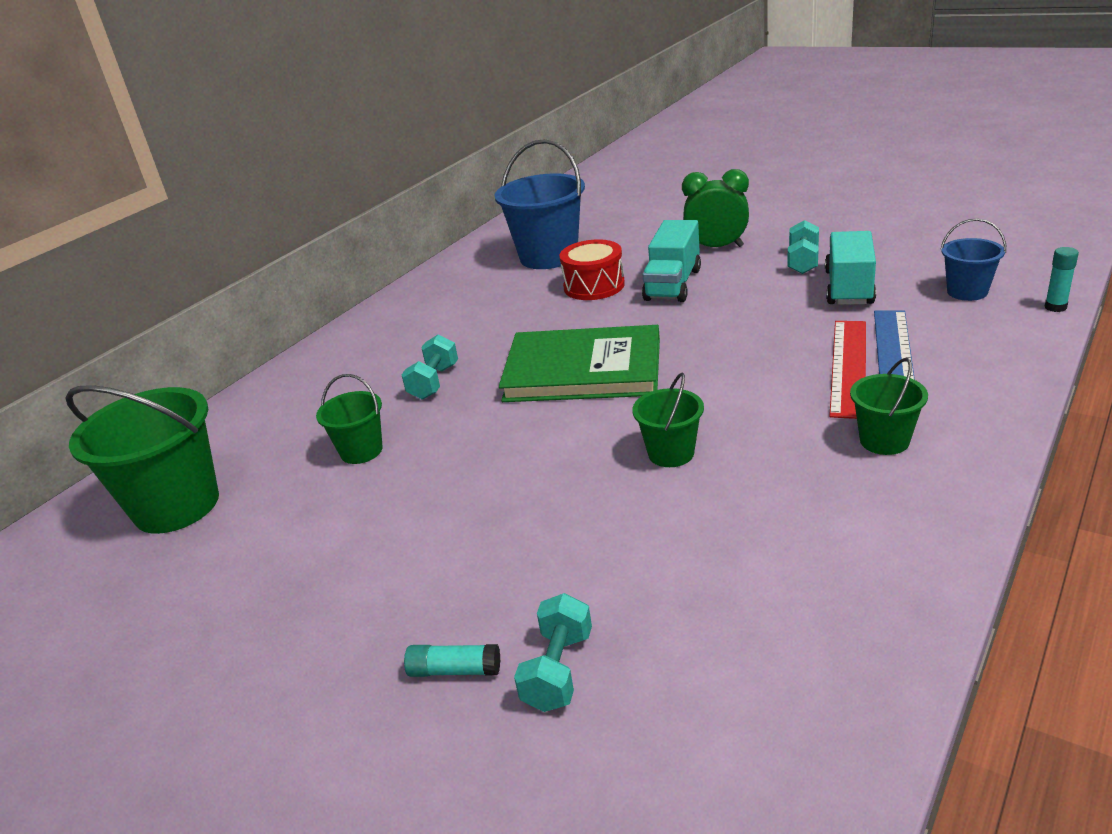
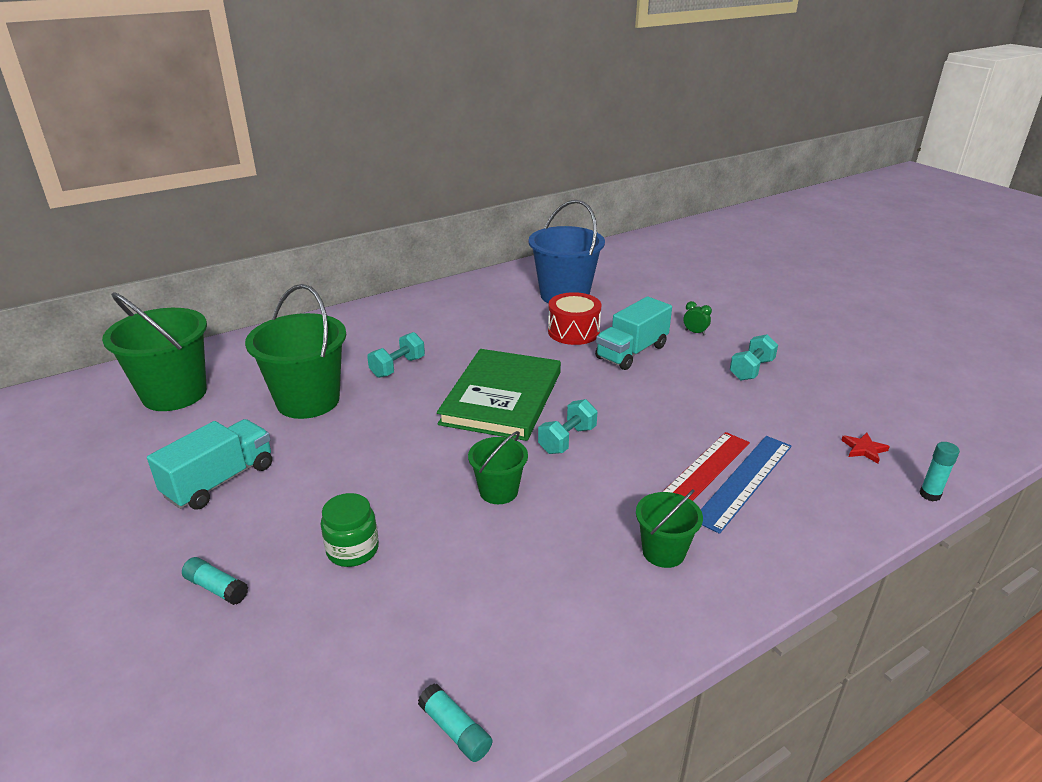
camera: 20 degrees right, 0 degrees up
green bucket [316,374,383,464] -> green bucket [245,284,346,419], size x1.89
green book [499,325,660,402] -> green book turned 75 degrees clockwise [437,349,561,441]
turquoise dumbbell [514,593,592,712] -> turquoise dumbbell moved to [538,399,597,454]
green clock [682,169,749,247] -> green clock [684,301,712,335], size x0.46
turquoise truck [825,231,876,305] -> turquoise truck moved to [147,419,272,509]
blue bucket [940,218,1006,301] -> red star [841,433,890,464]
none -> green jar [321,493,379,567]
none -> turquoise glue stick [418,684,492,762]

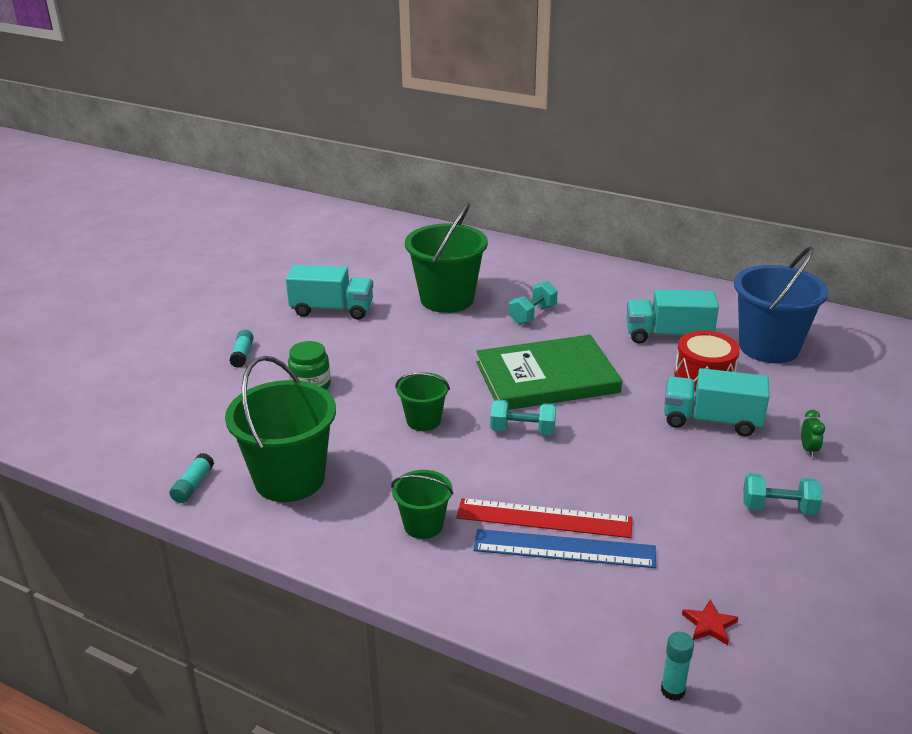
camera: 60 degrees right, 0 degrees up
green bucket [102,292,207,411] -> green bucket moved to [225,356,336,502]
turquoise dumbbell [367,332,425,378] -> turquoise dumbbell turned 60 degrees counterclockwise [509,281,558,325]
none -> turquoise truck [626,290,719,344]

